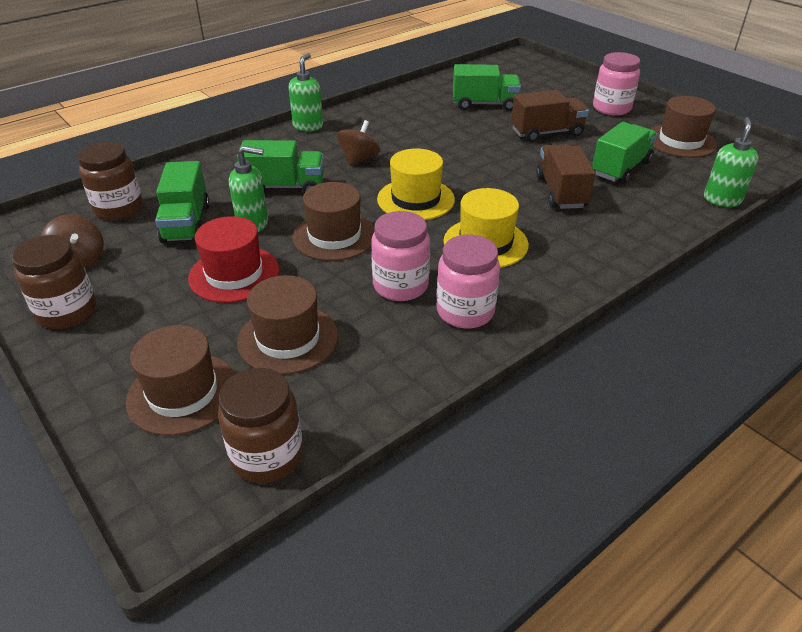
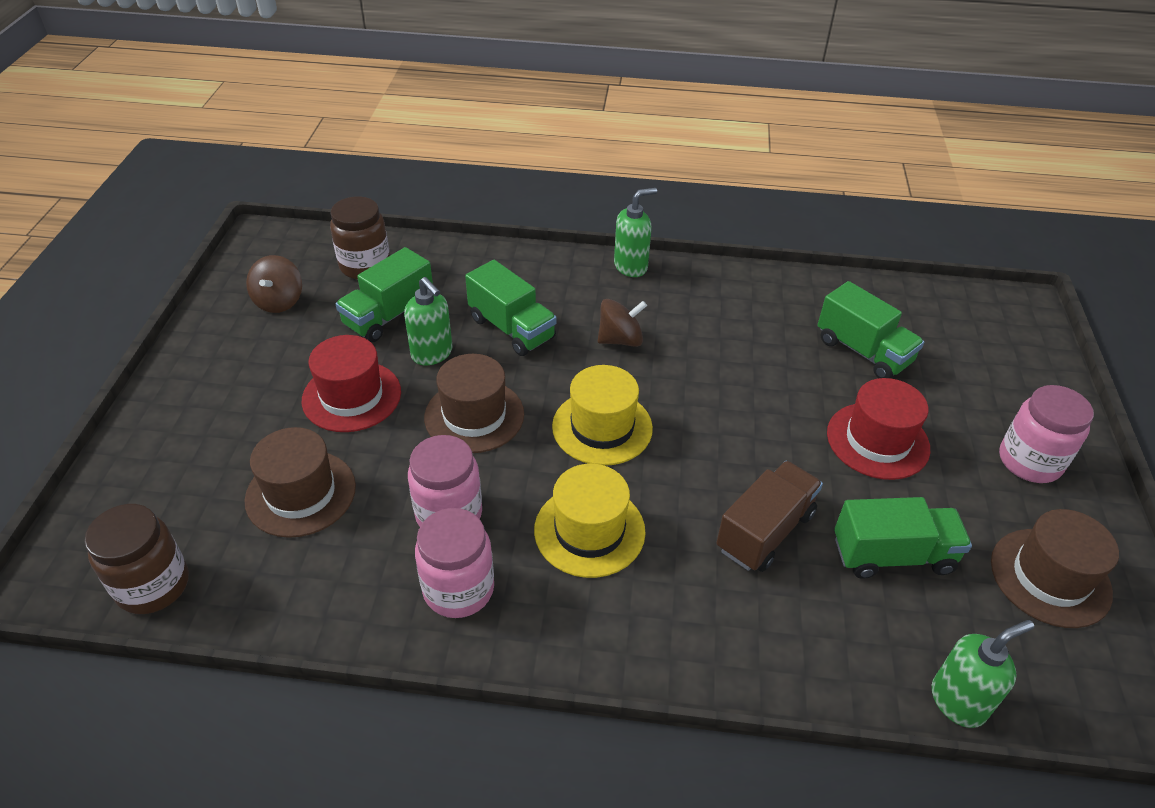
camera: 45 degrees right, 5 degrees up
brown jar [12,235,96,329] -> none
brown hat [126,325,235,436] -> none
brown truck [511,90,589,142] -> red hat [827,378,930,480]

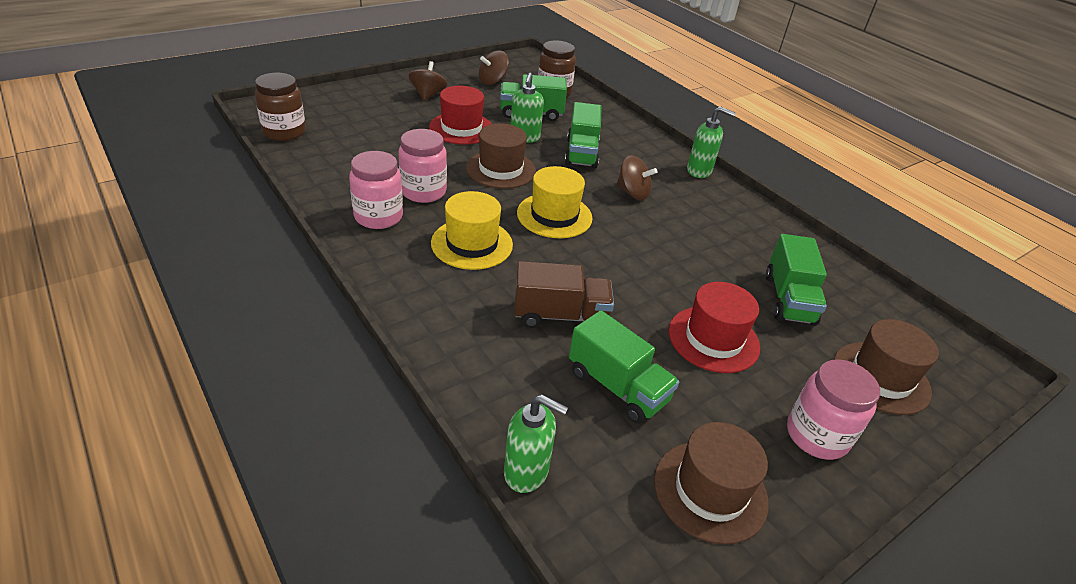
camera: 45 degrees right, 5 degrees down
brown hat [245,427,356,538] -> brown hat moved to [834,319,939,415]
none -> brown spinning top [409,61,447,101]

